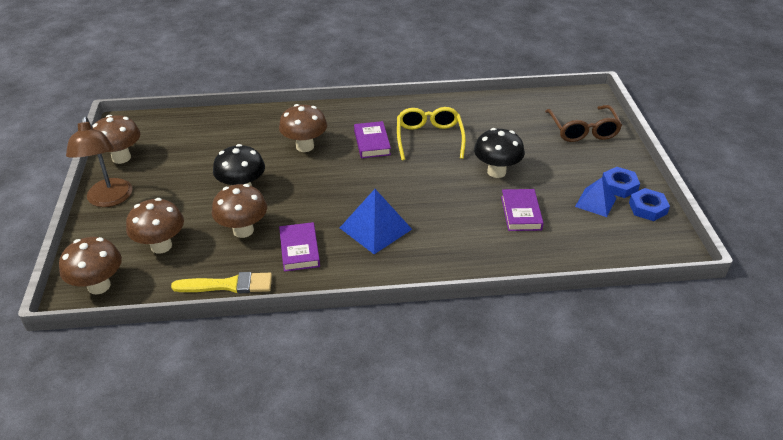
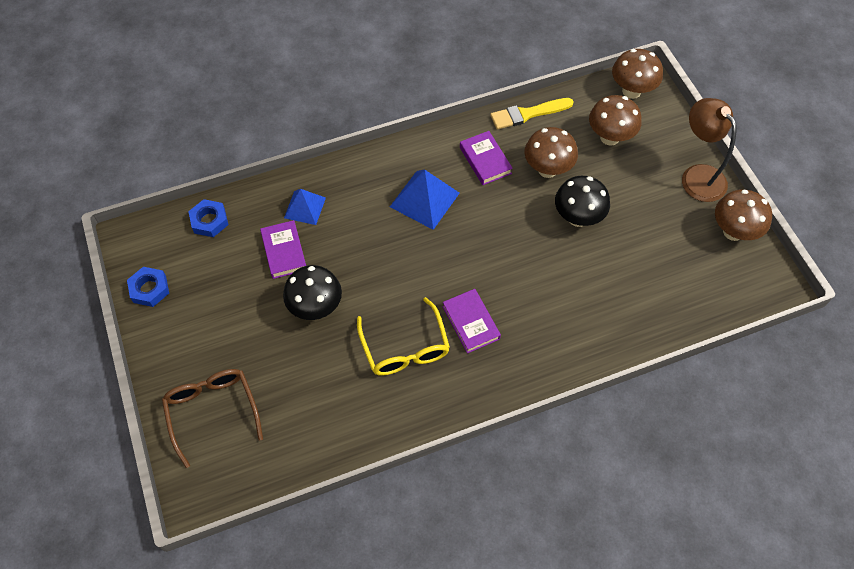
camera: 165 degrees right, 20 degrees up
brown mushroom [279,104,327,152] -> none
blue pyramid [575,177,616,217] -> blue pyramid moved to [284,189,326,225]
blue nut [602,167,640,198] -> blue nut moved to [188,199,228,237]

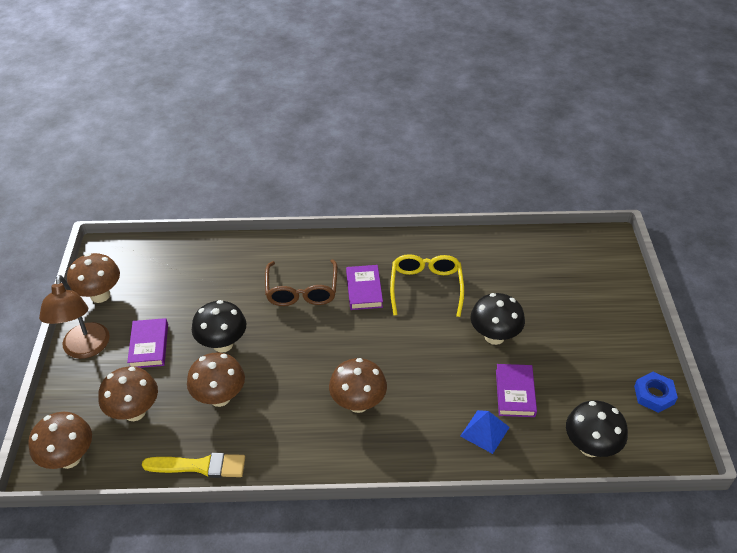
camera: 160 degrees left, 15 degrees down
brown glasses [162,369,263,468] -> brown glasses moved to [265,259,337,306]
blue nut [188,199,228,237] -> black mushroom [566,400,628,457]
blue pyramid [390,170,460,230] -> brown mushroom [329,358,387,413]
purple book [460,131,513,185] -> purple book moved to [127,318,168,368]

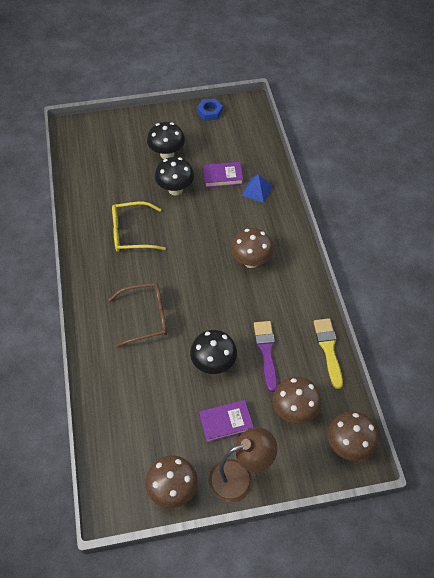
camera: 100 degrees left, 10 degrees up
brown mushroom [187,353,245,407] -> purple brush [254,321,278,392]
purple book [346,265,383,310] -> none
black mushroom [566,400,628,457] -> black mushroom moved to [147,122,185,159]

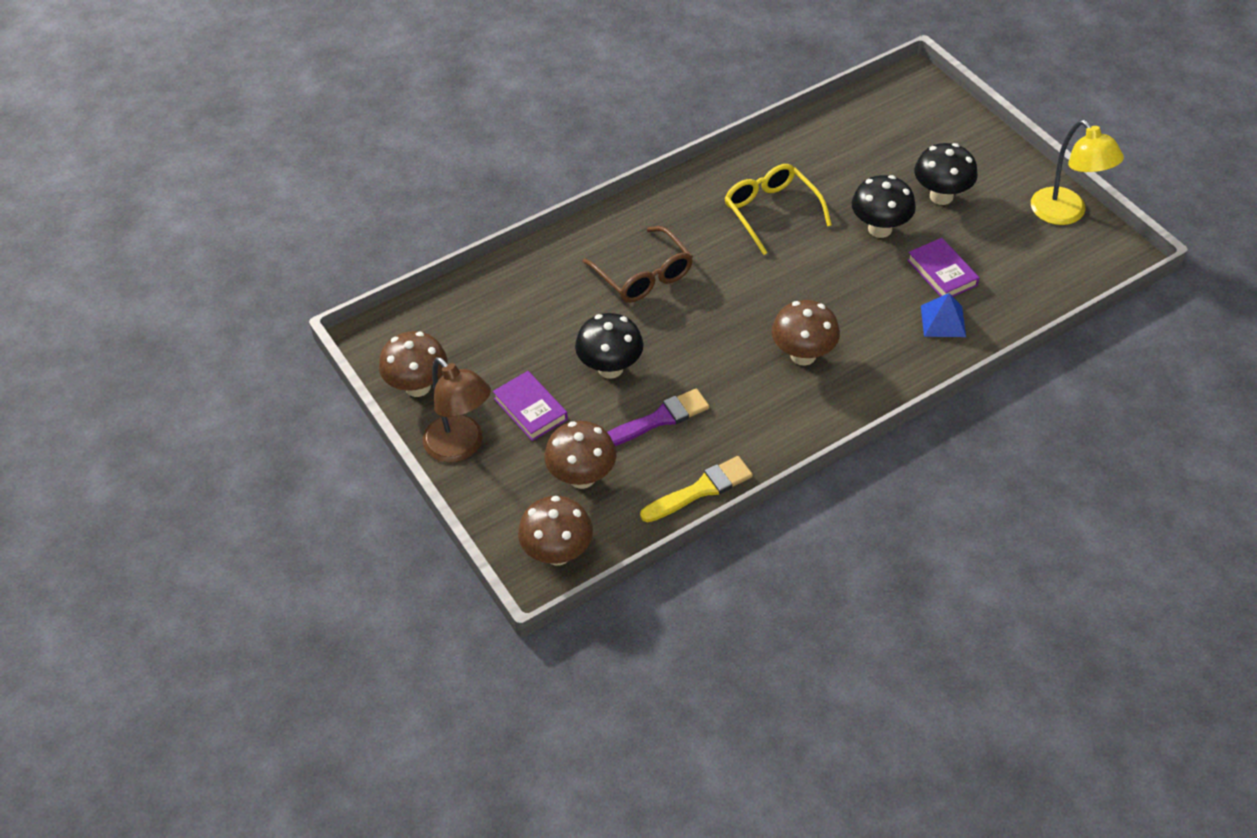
camera: 70 degrees right, 5 degrees down
blue nut [197,98,223,121] -> yellow lamp [1031,120,1124,225]

